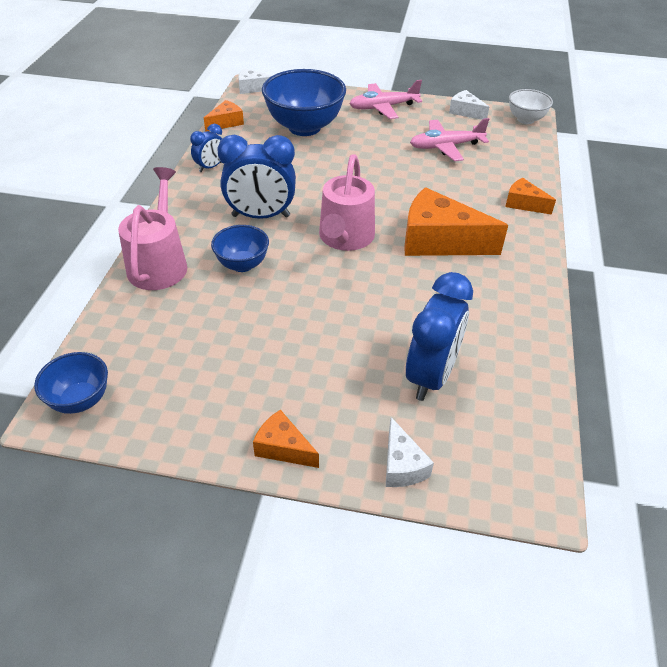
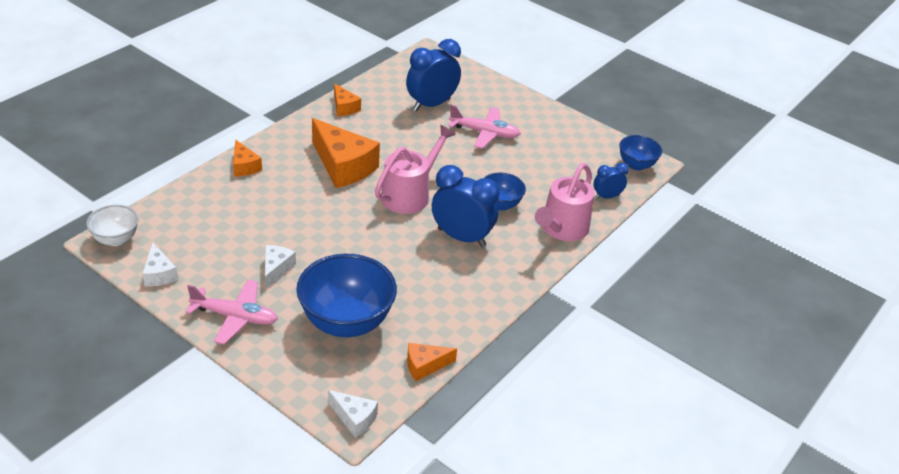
camera: 155 degrees left, 5 degrees down
blue clock [190,124,222,172] -> blue clock moved to [594,163,629,199]
orange cheese [253,410,319,468] -> orange cheese moved to [334,83,361,116]
white cheese [386,417,434,487] -> white cheese moved to [265,245,296,289]
pink plane [410,118,489,161] -> pink plane moved to [448,105,521,149]

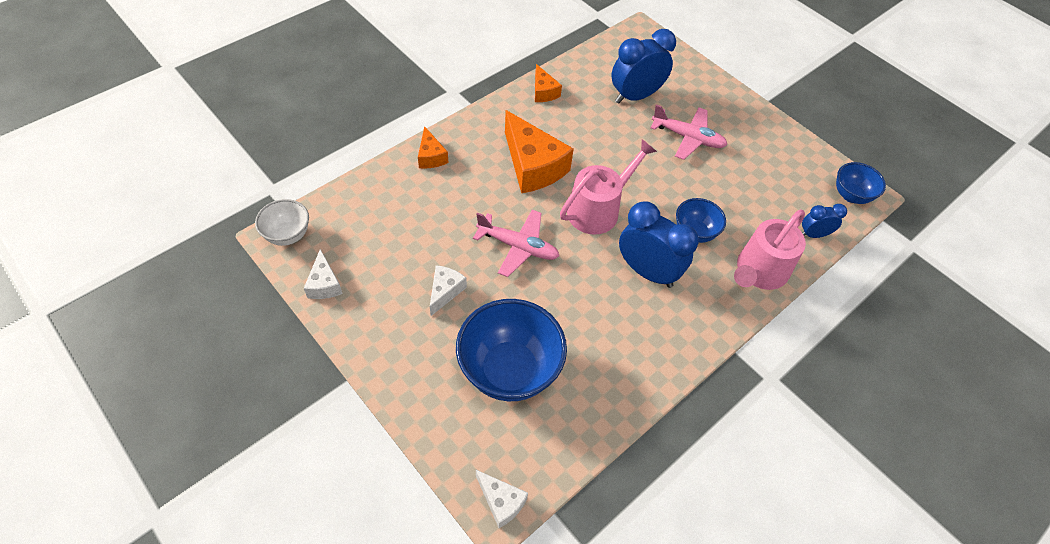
camera: 10 degrees right, 15 degrees up
pink plane [186,280,278,345] -> pink plane moved to [473,210,559,277]
orange cheese [407,343,457,381] -> none

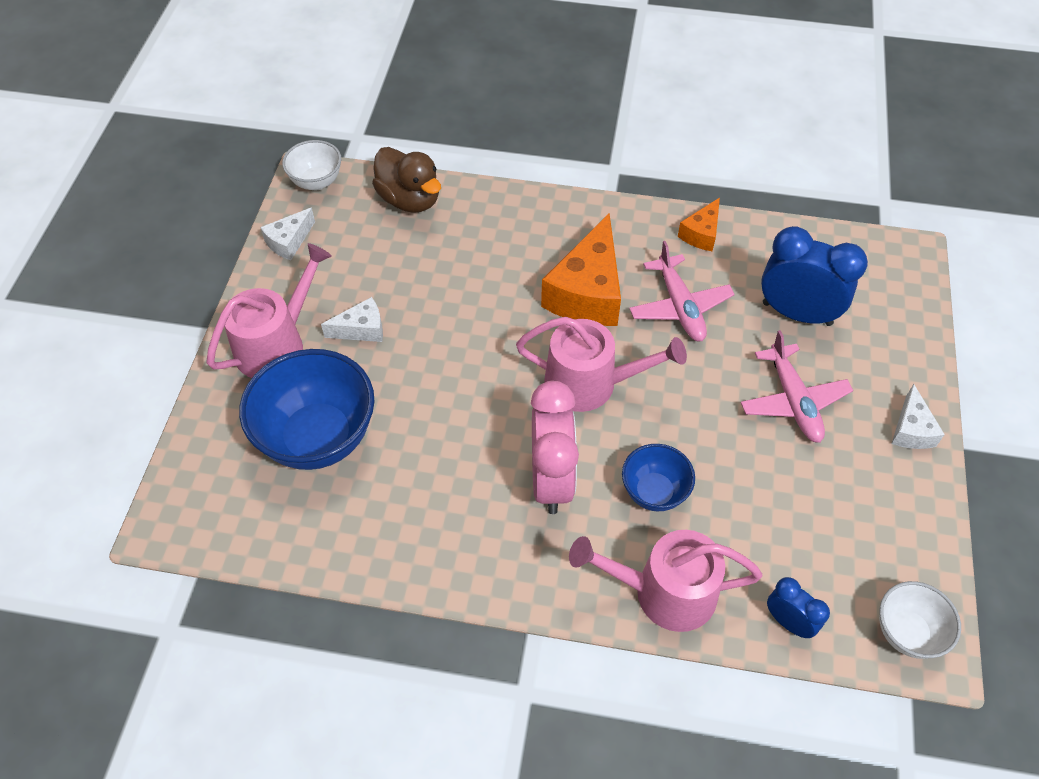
camera: 55 degrees right, 0 degrees up
orange cheese [418,126,448,168] -> none
pink plane [473,210,559,277] -> pink plane moved to [629,241,735,341]
white cheese [476,470,528,528] -> white cheese moved to [892,384,945,449]
blue clock [619,201,699,288] -> pink clock [531,380,579,514]
blue bowl [836,162,886,204] -> white bowl [879,581,961,659]
none -> pink watering can [206,243,332,378]
none -> brown duck [372,147,441,213]

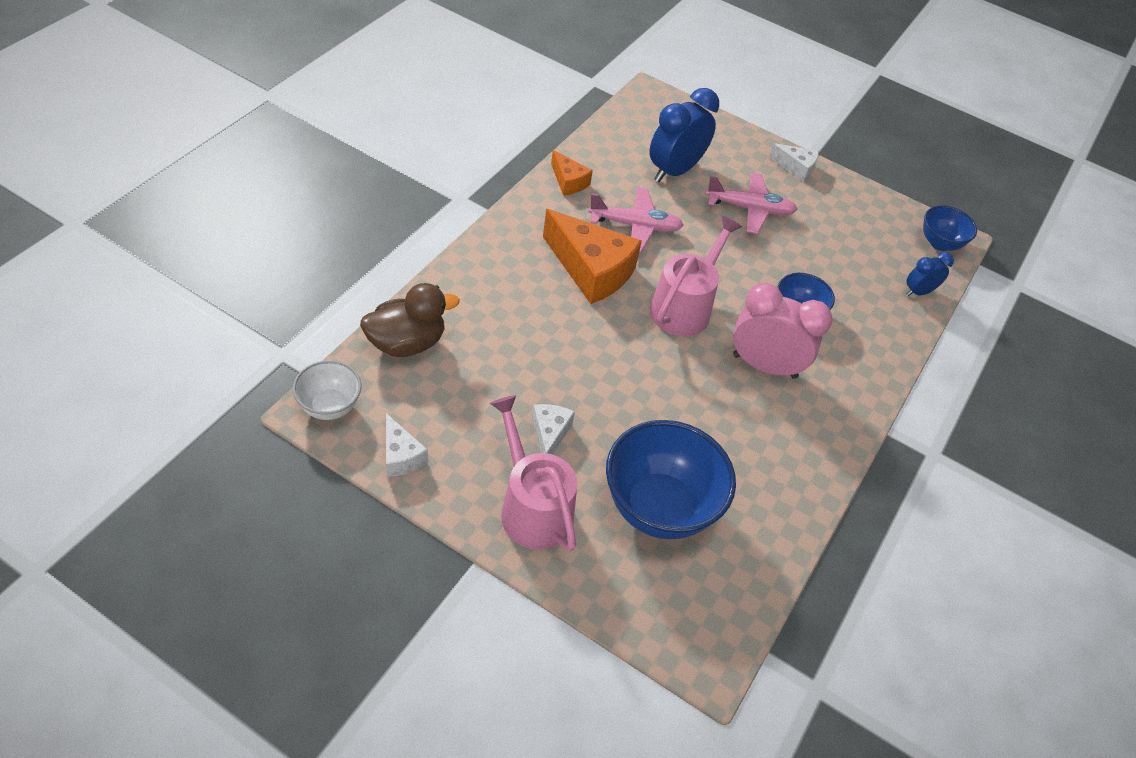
camera: 75 degrees left, 5 degrees down
pink watering can [569,530,762,632] -> none
white bowl [879,581,961,659] -> blue bowl [923,206,977,251]

